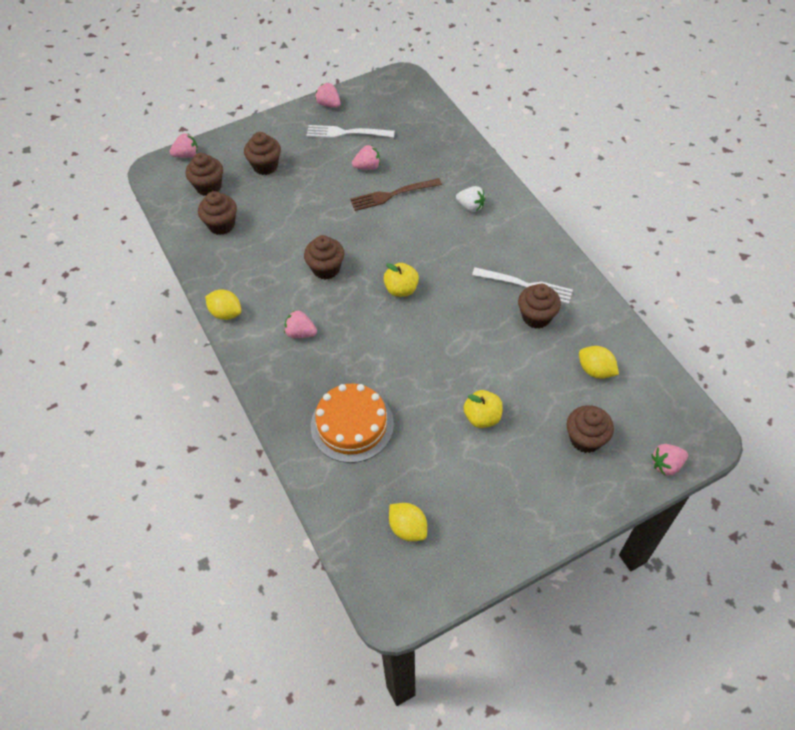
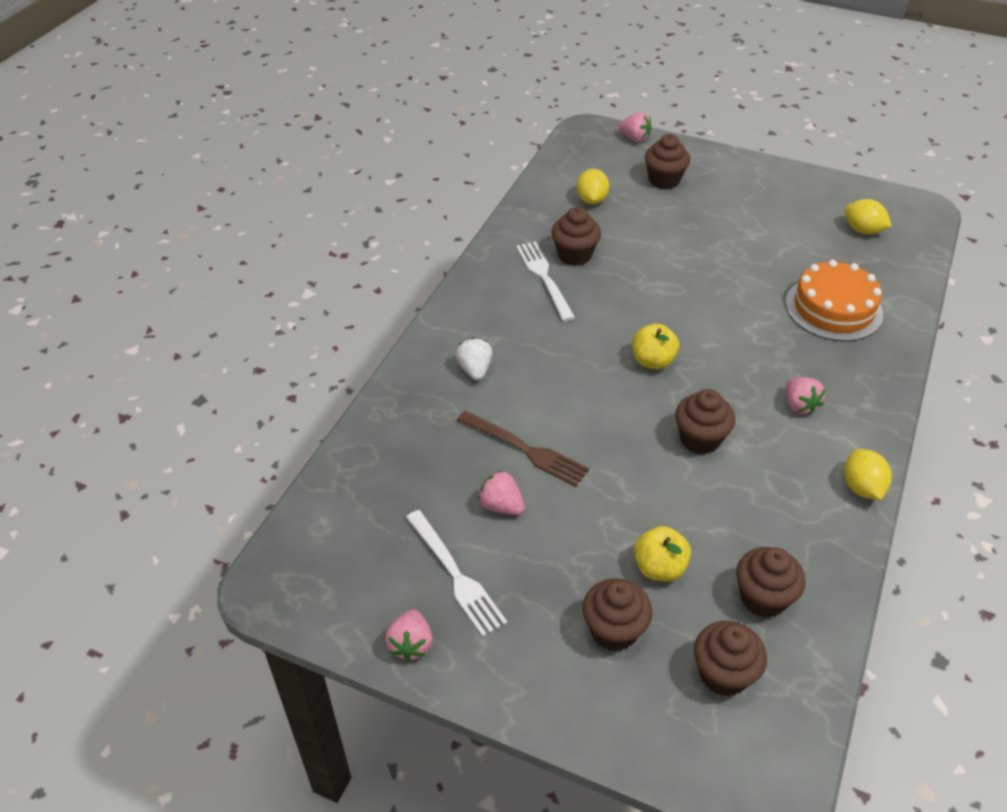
camera: 130 degrees left, 10 degrees down
pink strawberry [169,133,198,158] -> none
yellow lemon [389,503,427,541] -> yellow lemon turned 60 degrees counterclockwise [845,199,892,234]
yellow apple [464,390,503,428] -> yellow apple moved to [634,526,691,581]

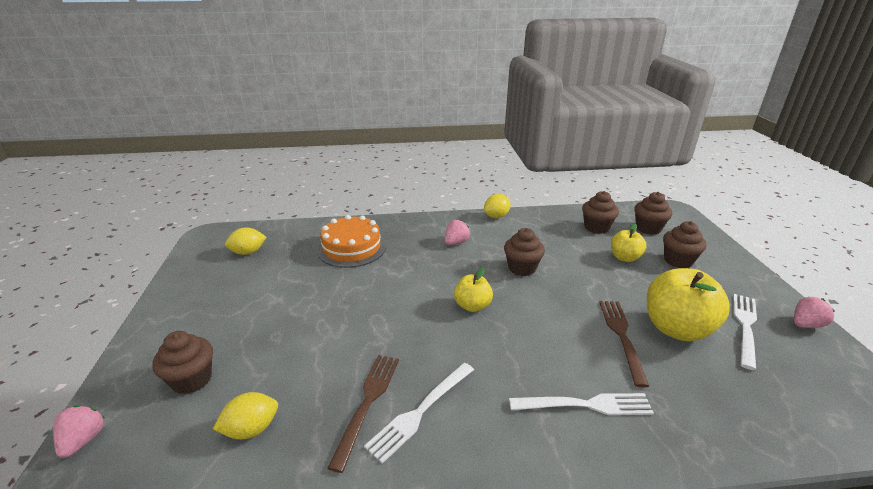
camera: 120 degrees left, 15 degrees down
white strawberry [456,338,493,380] -> white fork [509,393,654,415]
pink strawberry [478,470,525,515] -> yellow apple [647,268,730,341]
brown cupcake [552,207,601,266] -> brown fork [327,355,399,473]
yellow lemon [845,199,892,234] -> yellow lemon turned 60 degrees clockwise [225,227,266,255]

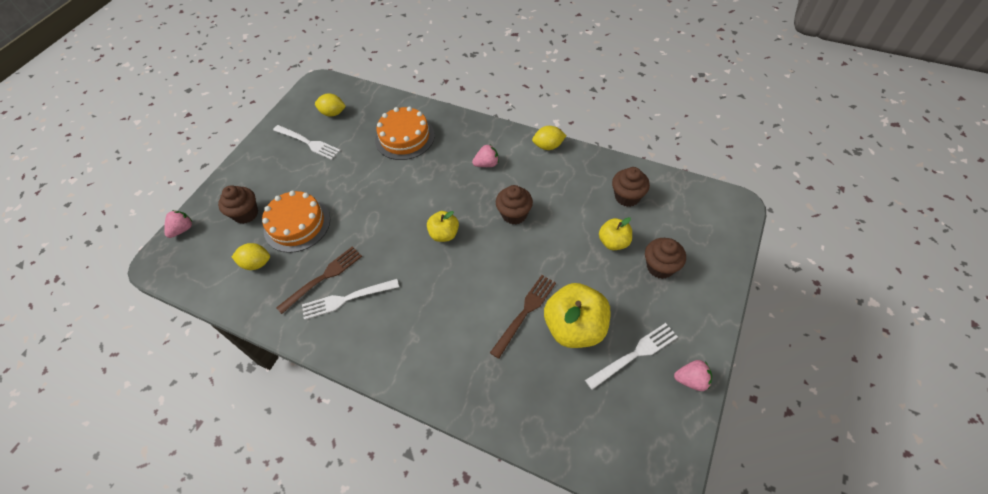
camera: 35 degrees right, 25 degrees up
white fork [509,393,654,415] -> white fork moved to [273,125,341,160]
brown cupcake [635,192,672,235] -> none
none -> orange cake [262,191,330,253]

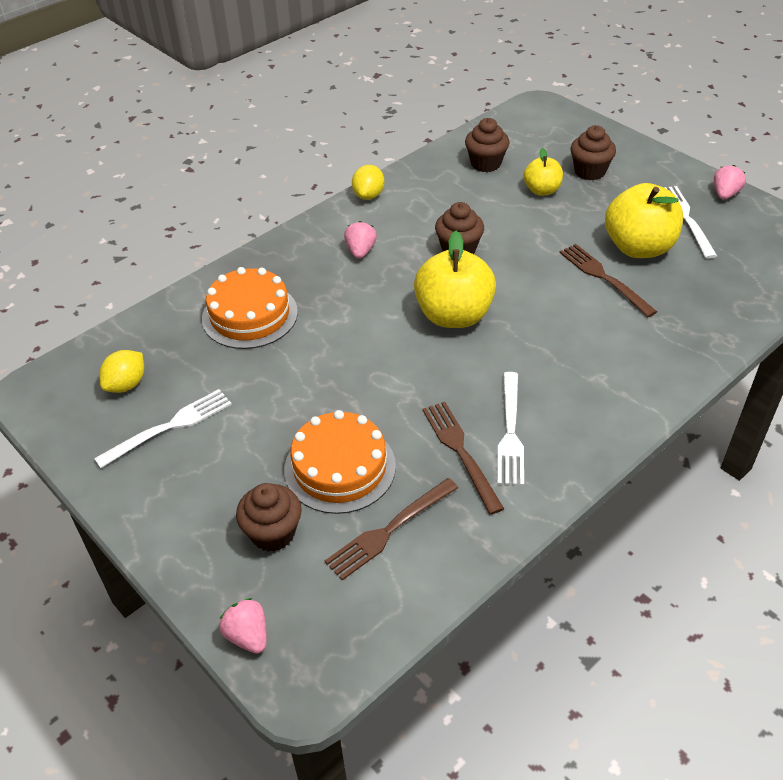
camera: 70 degrees left, 10 degrees down
yellow lemon [232,243,270,270] -> brown fork [325,478,458,580]
yellow apple [427,211,459,242] -> yellow apple [414,231,496,328], size x1.78

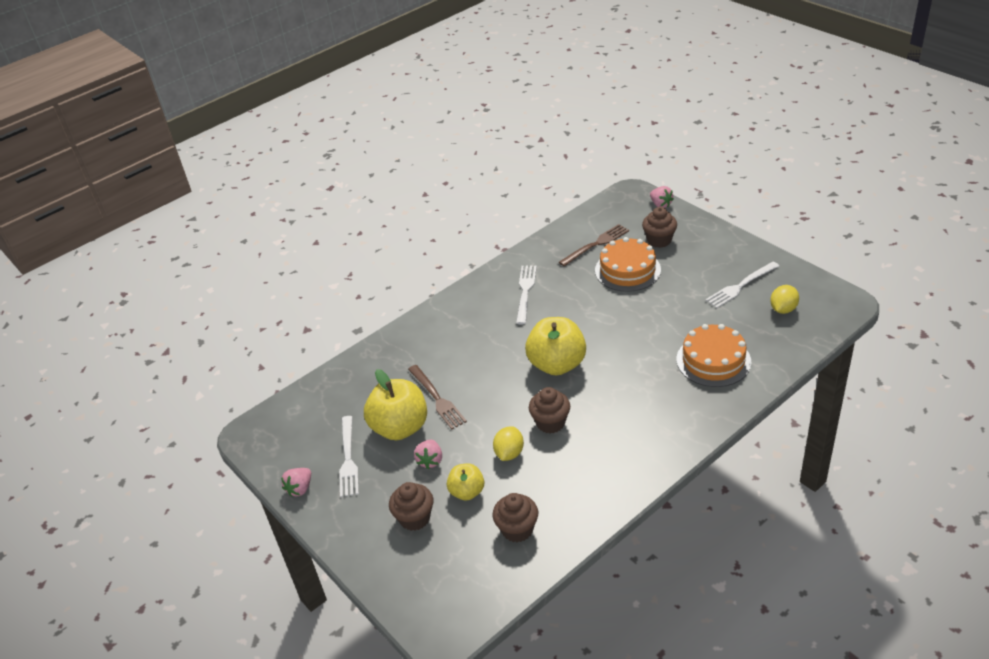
camera: 175 degrees left, 5 degrees down
pink strawberry [344,221,377,259] -> pink strawberry moved to [414,439,442,469]
yellow lemon [352,165,384,200] -> yellow lemon moved to [493,426,524,461]
brown fork [422,402,504,515] -> none

